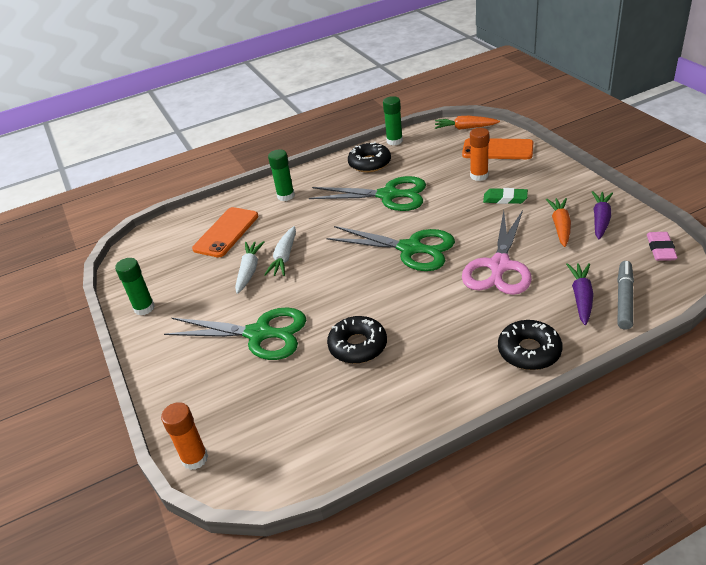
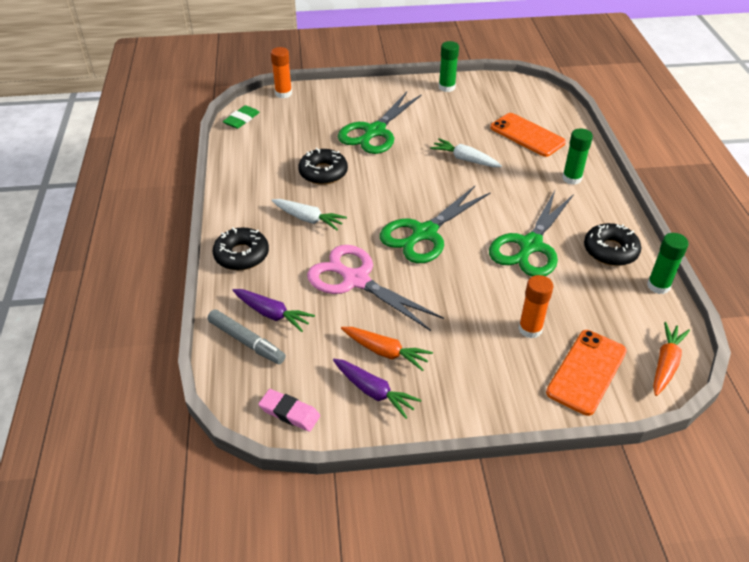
camera: 105 degrees right, 5 degrees up
white carrot [235,241,265,294] -> white carrot moved to [271,199,347,230]
green eraser [483,188,528,204] -> green eraser moved to [223,105,260,129]

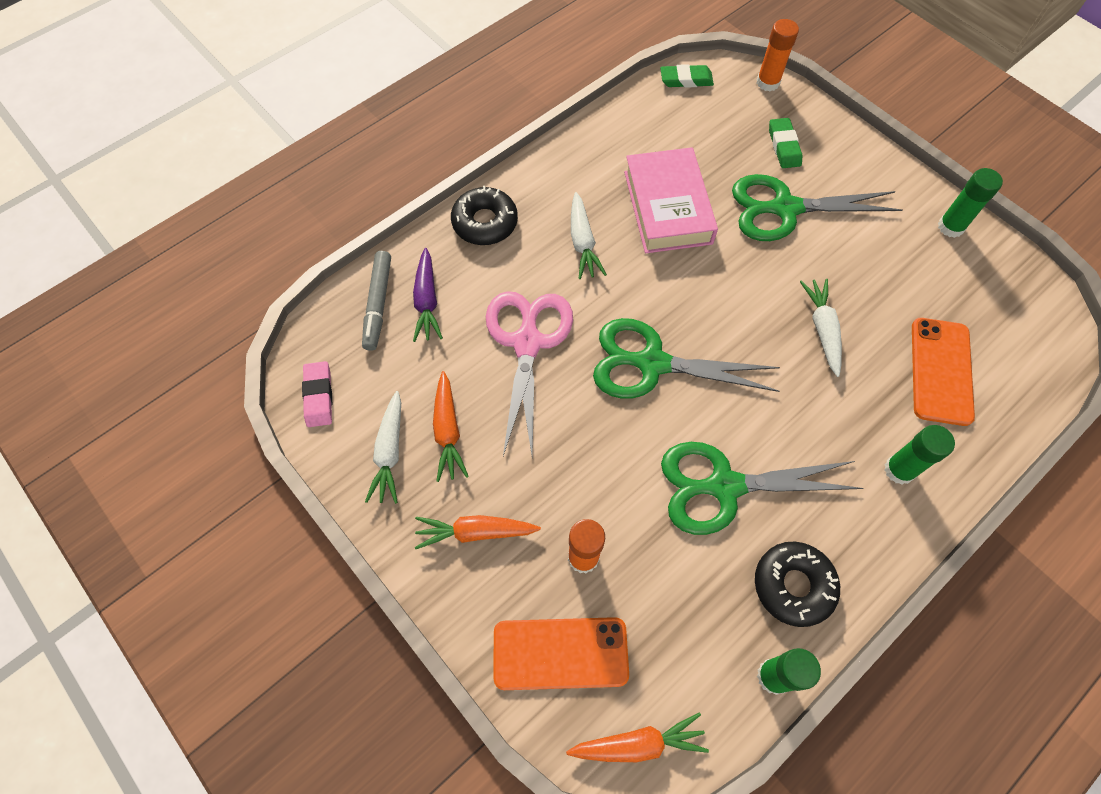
camera: 55 degrees right, 20 degrees up
black donut [298,148,348,185] -> pink book [624,147,718,253]
purple carrot [333,359,421,419] -> white carrot [365,391,401,504]
none -> orange carrot [415,515,541,549]
none -> green eraser [769,118,802,168]

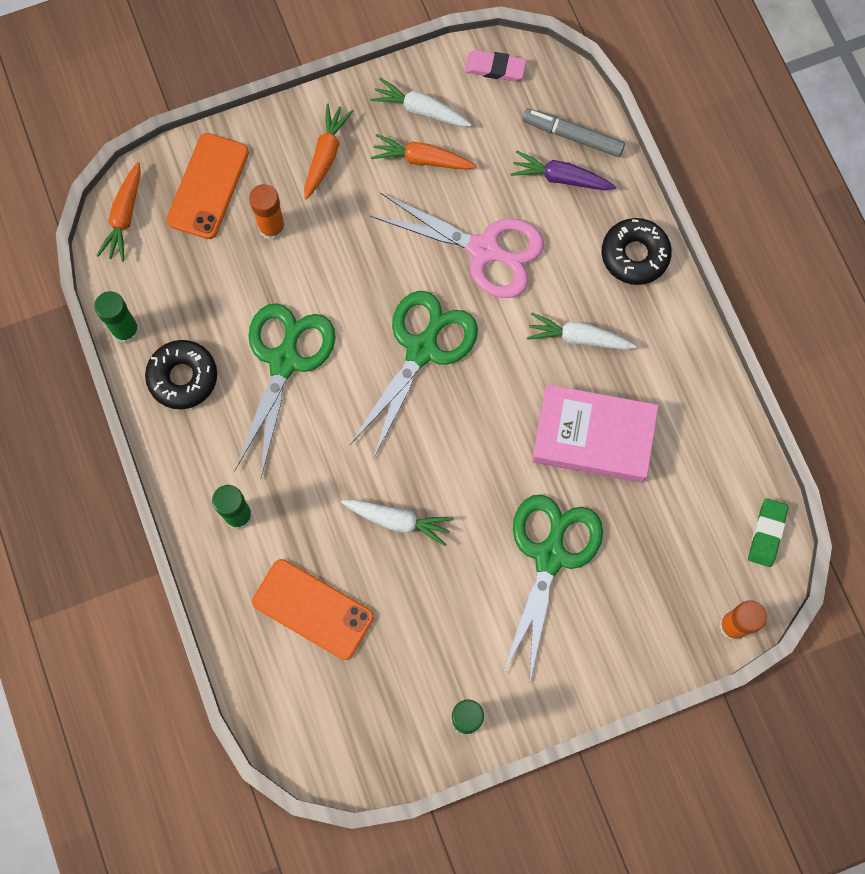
camera: 110 degrees right, 10 degrees up
green eraser [769,118,802,168] -> none

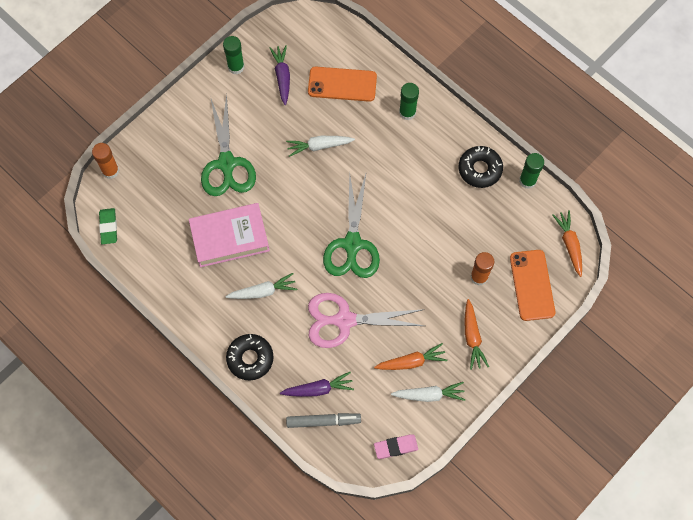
camera: 155 degrees right, 5 degrees down
green scissors [234,303,336,477] -> none
none -> purple carrot [269,45,290,105]

